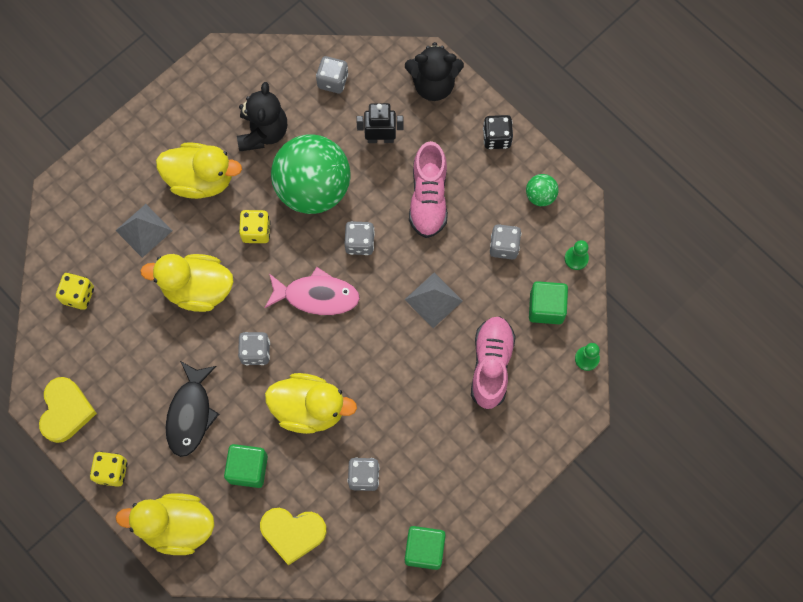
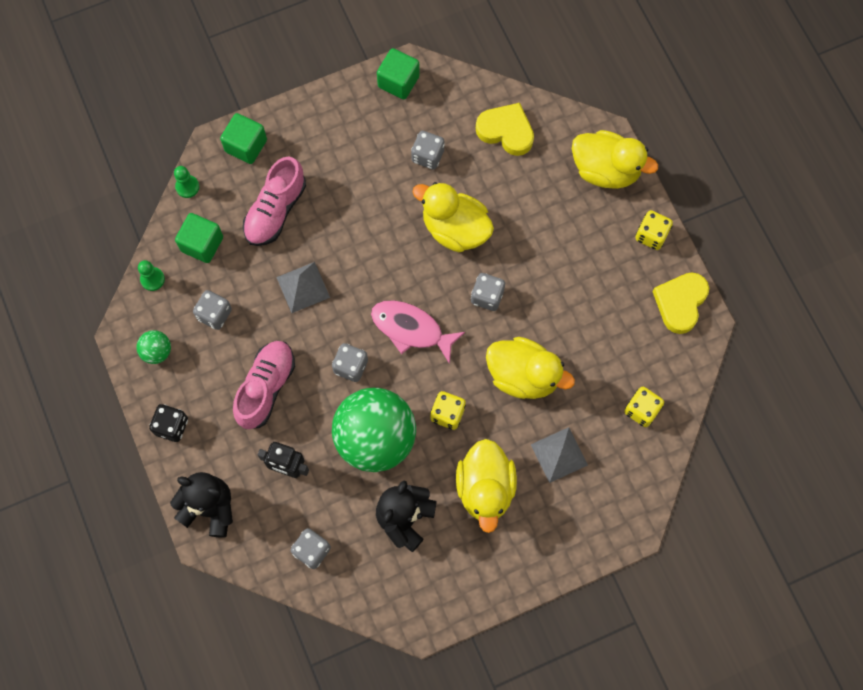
camera: 160 degrees left, 0 degrees up
yellow duck [156,142,242,199] -> yellow duck turned 120 degrees counterclockwise [456,439,517,533]
black fish [165,361,219,457] -> none
green cube [224,444,268,488] -> green cube moved to [220,113,267,164]

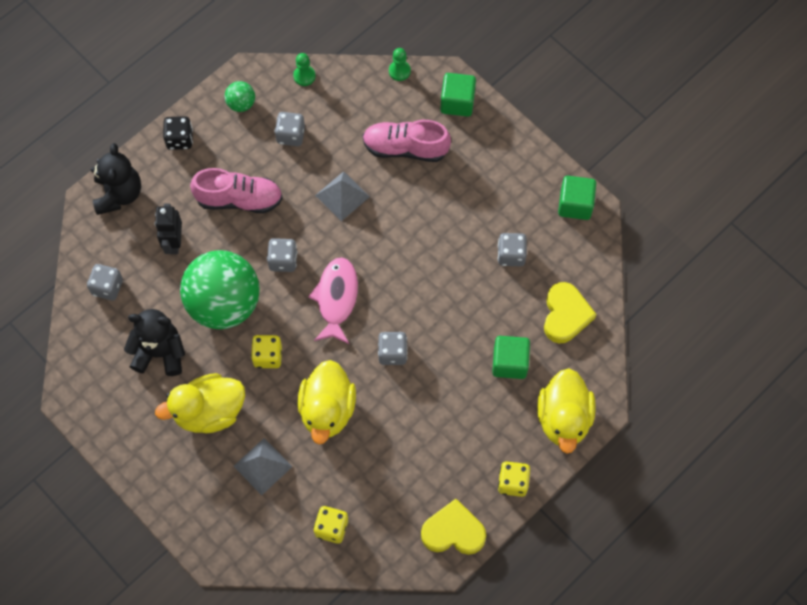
camera: 70 degrees right, 5 degrees down
green cube [175,213,223,263] -> green cube moved to [492,336,530,379]
yellow duck [413,182,494,252] -> none

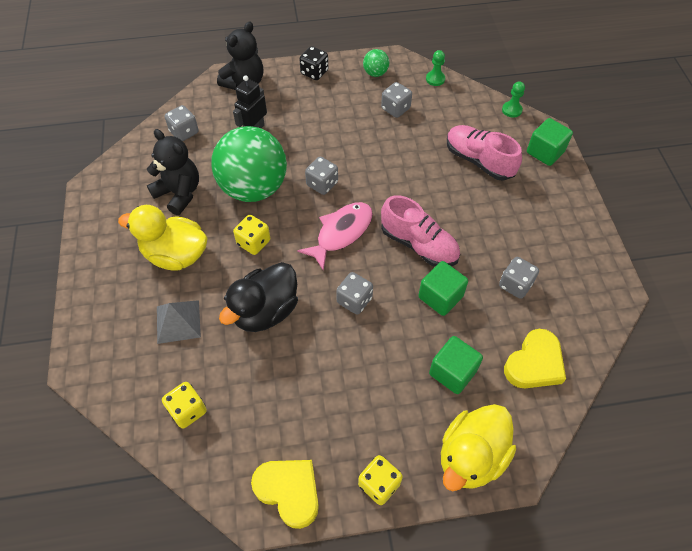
camera: 35 degrees right, 10 degrees down
pink shoe [190,168,283,213] -> pink shoe moved to [381,195,460,267]
yellow duck [298,360,356,444] -> black duck [219,262,298,332]
grey pyramid [315,171,370,221] -> none
green cube [558,176,596,220] -> green cube moved to [418,261,468,316]

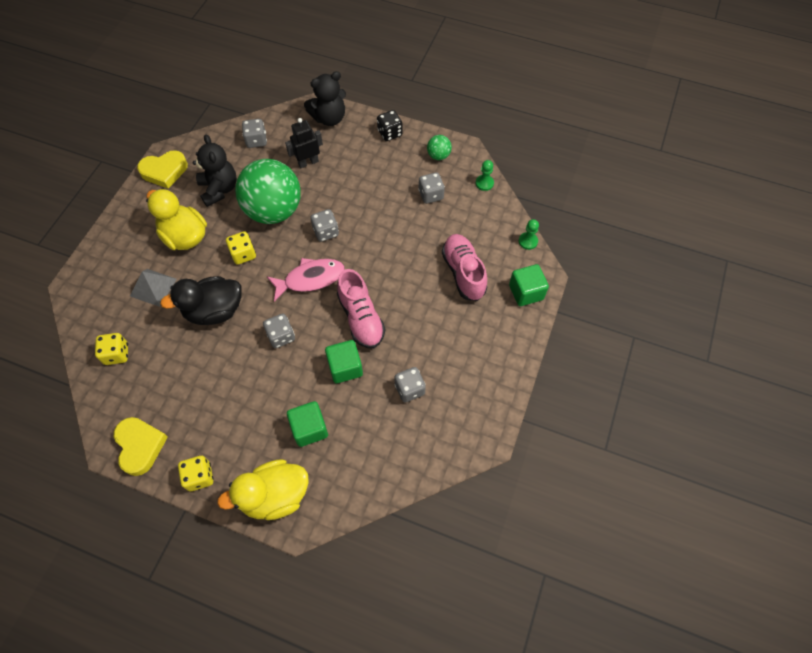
camera: 30 degrees right, 5 degrees up
yellow heart [504,329,566,388] -> yellow heart moved to [137,150,188,189]

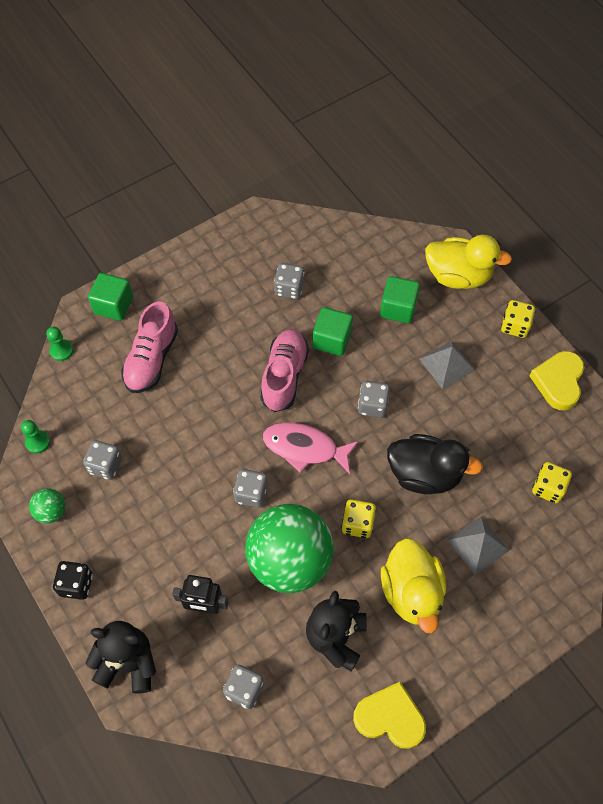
camera: 145 degrees left, 0 degrees up
none -> grey pyramid [420,341,475,389]

